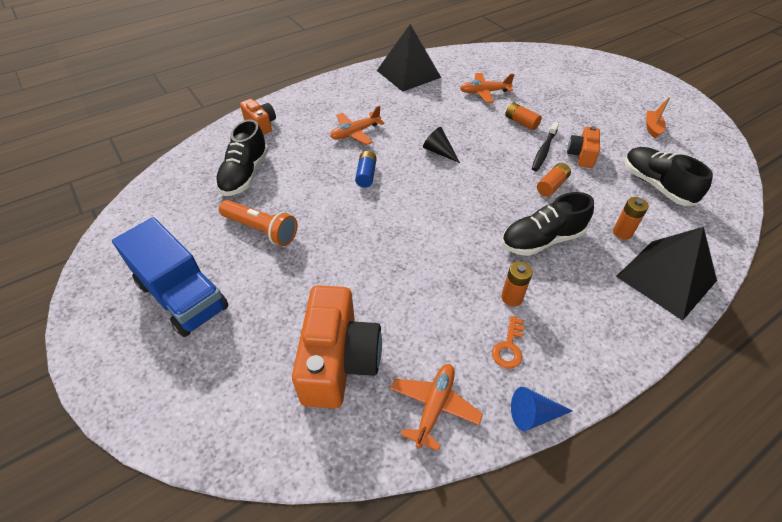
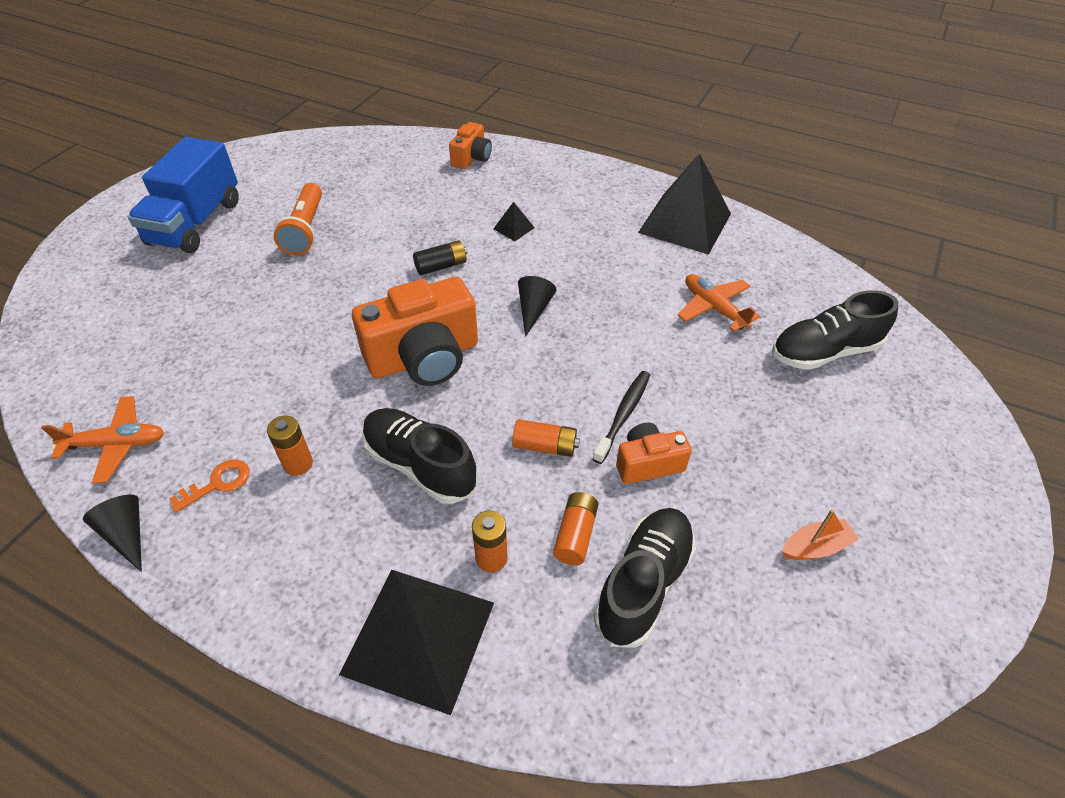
camera: 60 degrees right, 0 degrees up
black shoe [215,119,269,196] -> black shoe moved to [772,290,898,370]
orange camera [292,285,382,409] -> orange camera moved to [352,277,478,386]
orange plane [330,106,385,145] -> black pyramid [493,202,535,241]
blue battery [355,151,377,188] -> black battery [413,240,467,275]
orange key [492,316,524,369] -> orange key turned 150 degrees clockwise [169,459,250,513]
orange battery [505,102,542,130] -> orange battery moved to [553,492,598,565]
blue cone [511,387,572,431] -> black cone [83,495,142,572]
black toothbrush [532,122,559,171] -> black toothbrush turned 120 degrees clockwise [592,371,650,464]

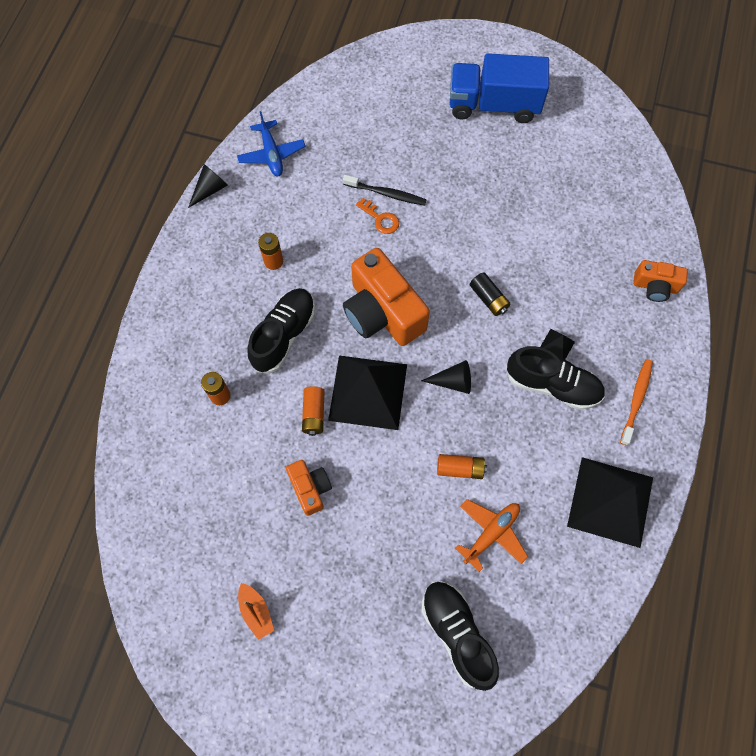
camera: 80 degrees right, 20 degrees up
orange plane [41,396,164,484] -> blue plane [237,111,306,176]
orange key [169,459,250,513] -> orange key moved to [356,198,399,234]
orange flashlight [274,183,322,255] -> none
black pyramid [339,570,494,715] -> black pyramid moved to [328,355,407,430]
orange battery [553,492,598,565] -> orange battery moved to [437,454,487,479]
black toothbrush [592,371,650,464] -> black toothbrush moved to [343,175,426,206]
black shoe [593,508,696,648] -> black shoe moved to [506,346,605,410]
none -> orange toothbrush [620,359,653,446]

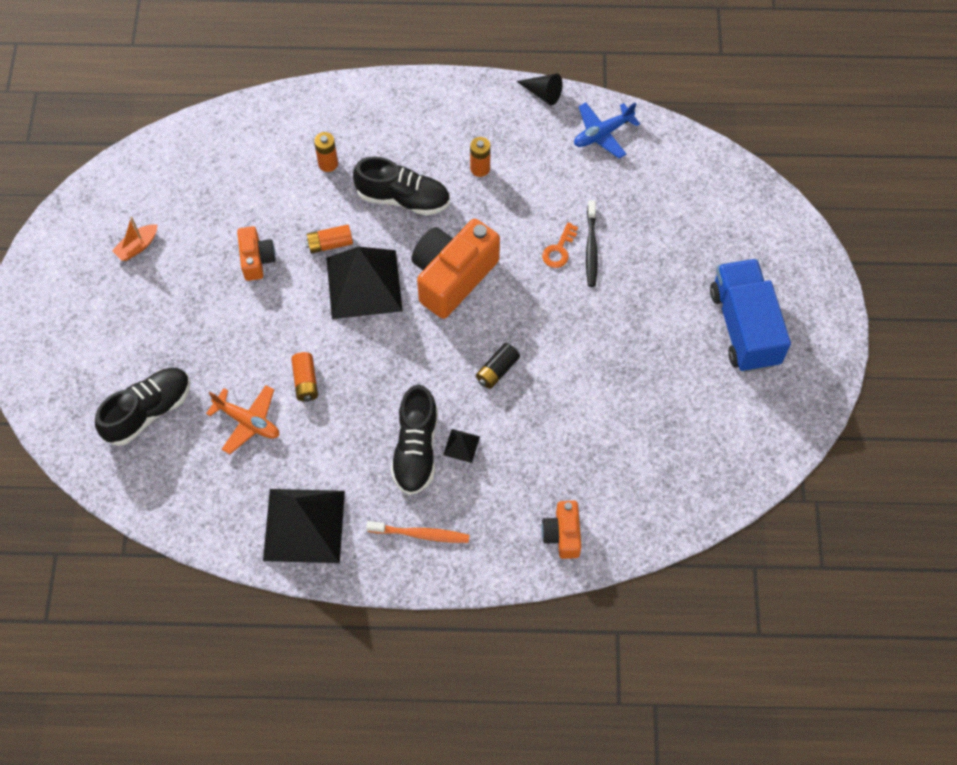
camera: 75 degrees right, 5 degrees down
orange camera [286,460,332,516] -> orange camera turned 60 degrees counterclockwise [237,226,276,281]
black cone [421,360,471,394] -> none

